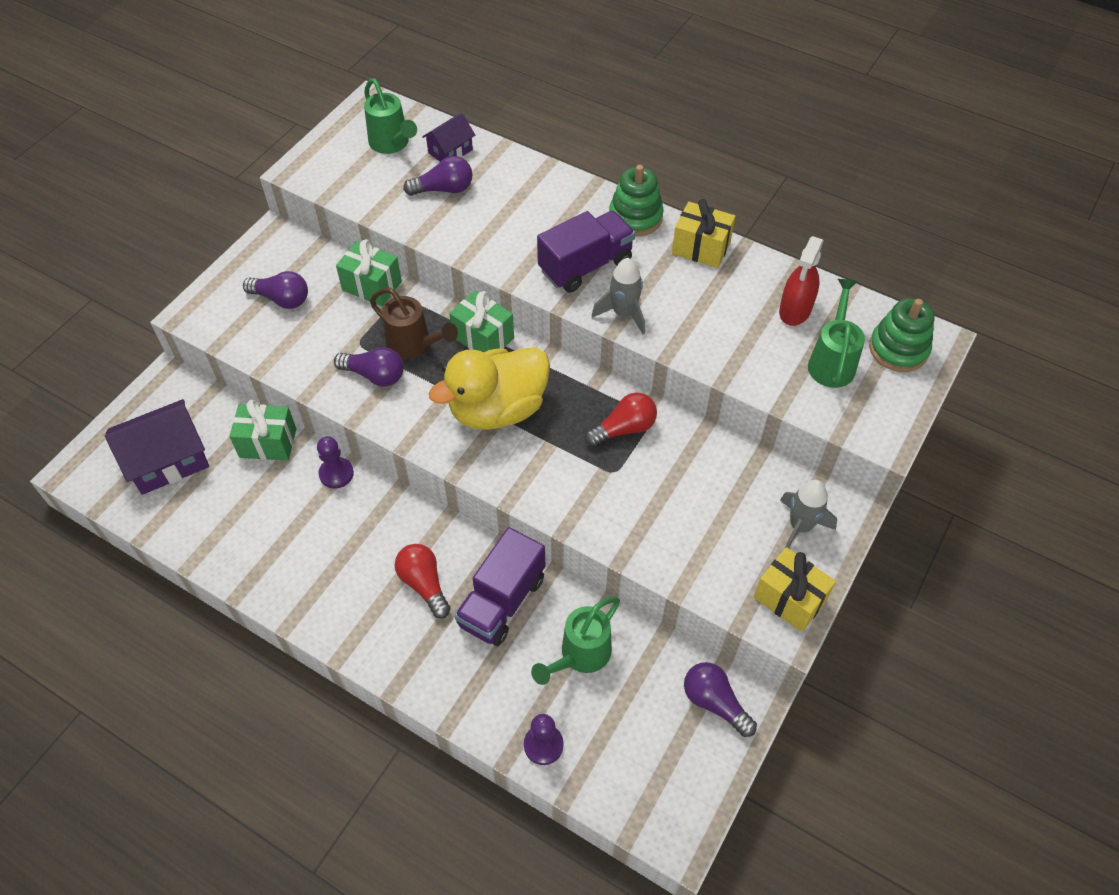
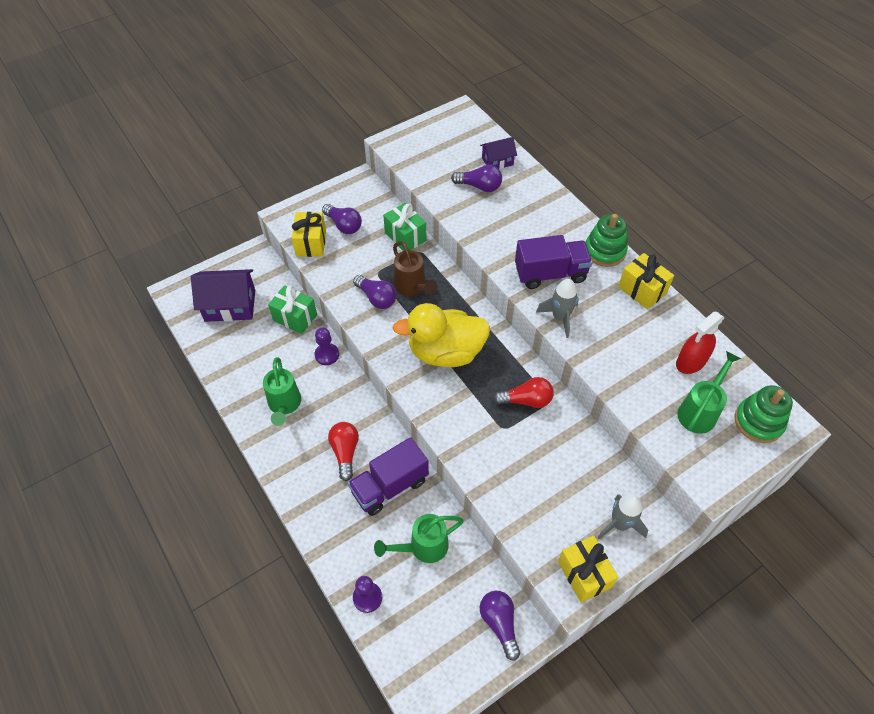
camera: 25 degrees right, 0 degrees up
green watering can [364,78,417,154] -> green watering can moved to [263,357,301,426]
green gift [449,290,514,352] -> none
none -> yellow gift [292,212,326,257]

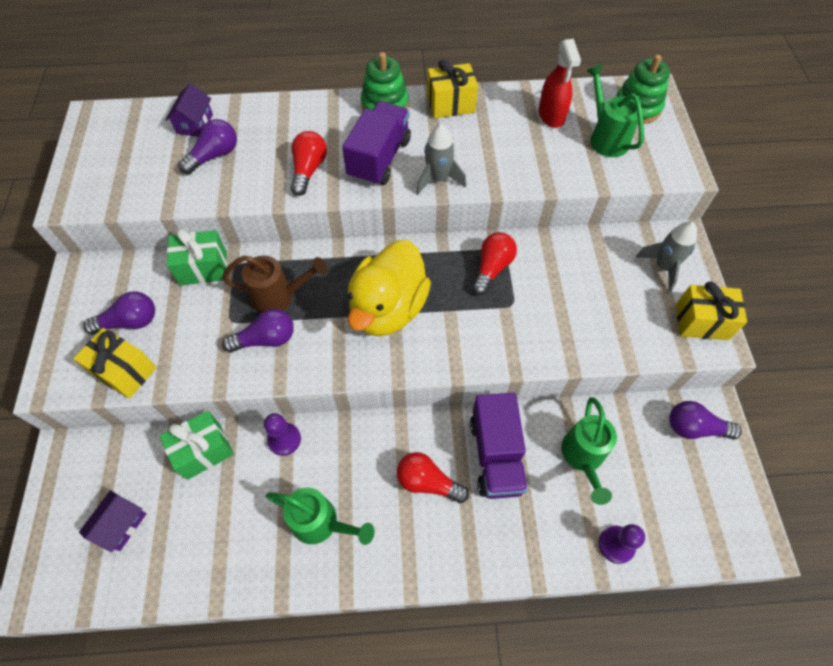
camera: 60 degrees left, 5 degrees up
purple house [191,269,255,322] -> purple house [79,490,146,552], size x0.57
none -> red light bulb [291,131,327,196]

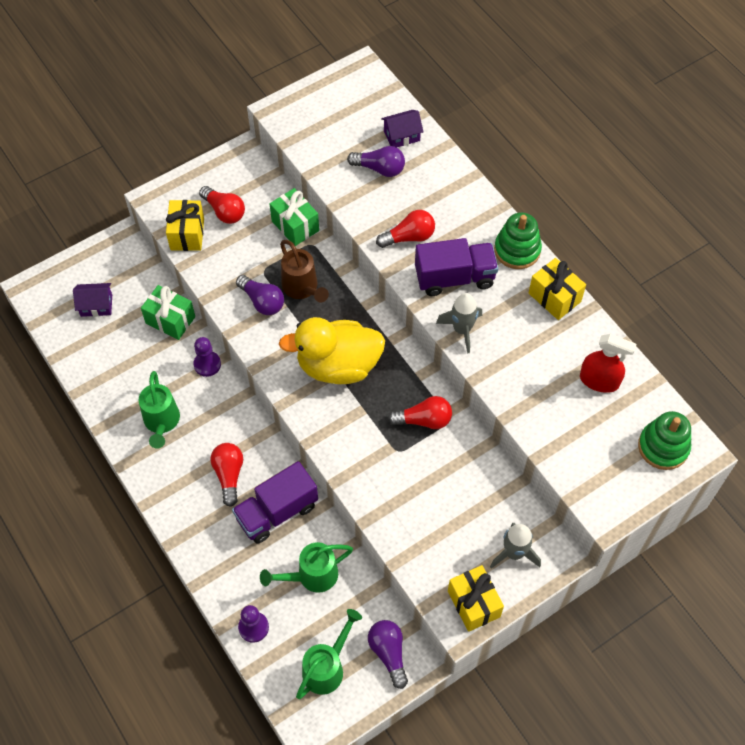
camera: 60 degrees right, 0 degrees up
purple light bulb [83,291,155,335] -> red light bulb [199,186,245,224]
red spray bottle [539,39,581,128] -> red spray bottle turned 120 degrees counterclockwise [580,334,637,393]
green watering can [586,64,644,157] -> green watering can moved to [296,609,362,699]

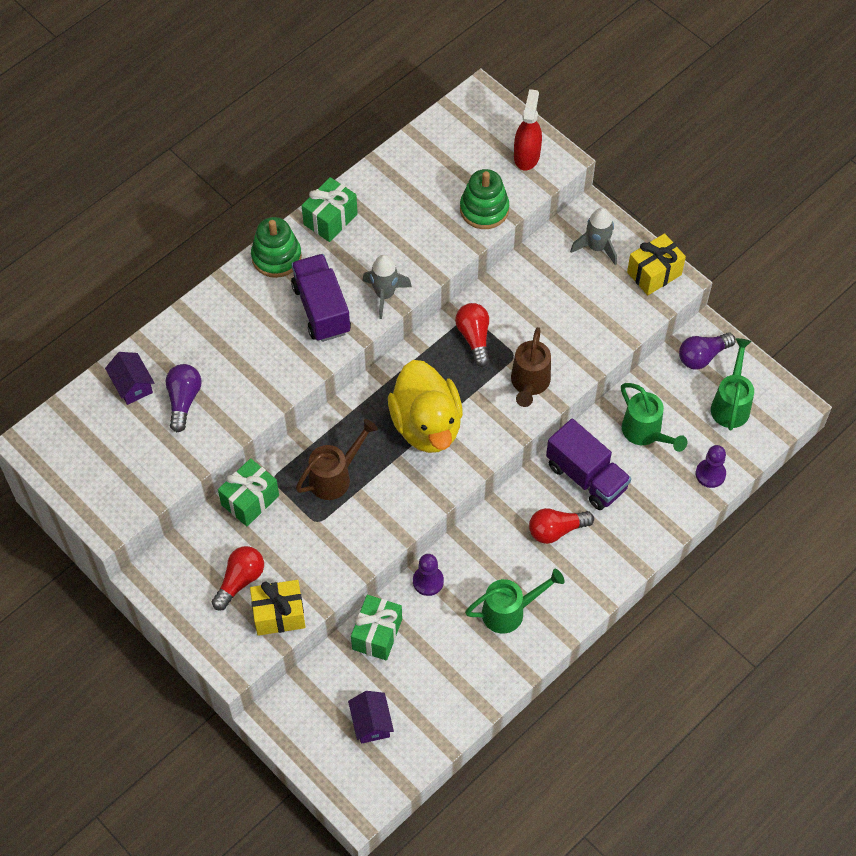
camera: 100 degrees left, 0 degrees up
purple light bulb [236,275,284,315] -> none
green watering can [296,609,362,699] -> green watering can turned 75 degrees clockwise [711,338,754,430]
red light bulb [376,210,435,248] -> none
yellow gift [529,258,586,320] -> green gift [302,177,358,242]
red spray bottle [580,334,637,393] -> red spray bottle moved to [514,89,542,171]
green stacking toy [638,411,691,470] -> green stacking toy moved to [460,169,509,229]
none -> brown watering can [511,327,551,407]

